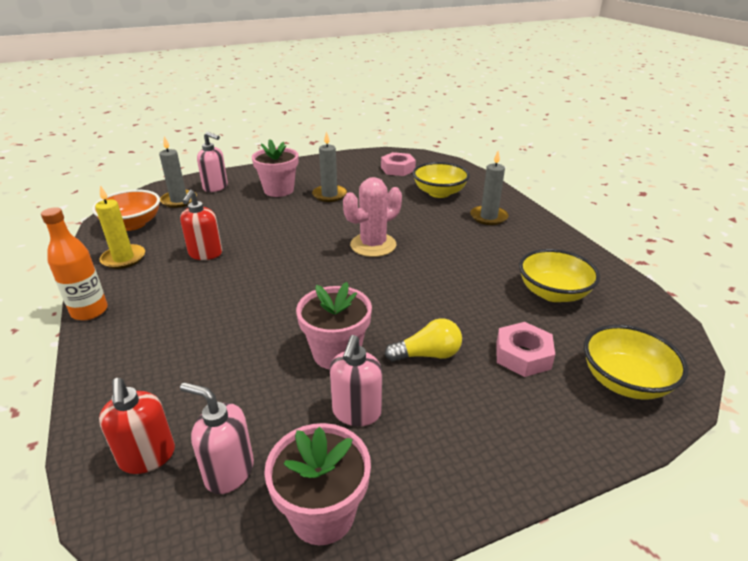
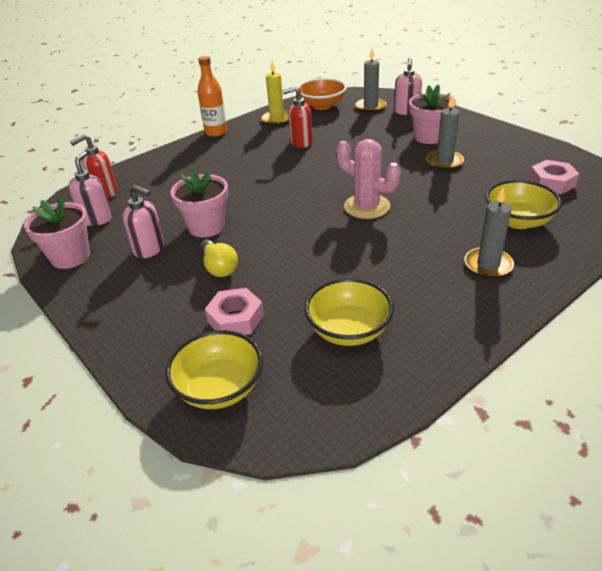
camera: 75 degrees right, 5 degrees up
pink soap dispenser [330,335,382,426] -> pink soap dispenser turned 150 degrees counterclockwise [123,185,164,259]

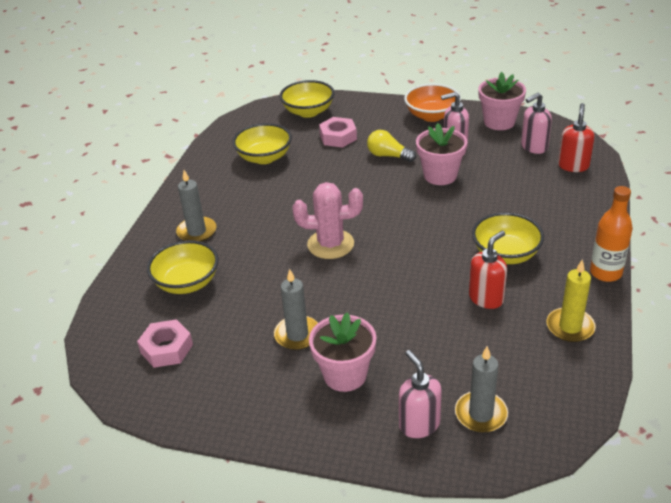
camera: 145 degrees right, 0 degrees up
pink soap dispenser [69,152,113,226] -> pink soap dispenser turned 90 degrees clockwise [521,93,552,154]
orange bowl [298,78,347,110] -> orange bowl moved to [404,83,461,122]
none -> yellow bowl [472,212,544,264]

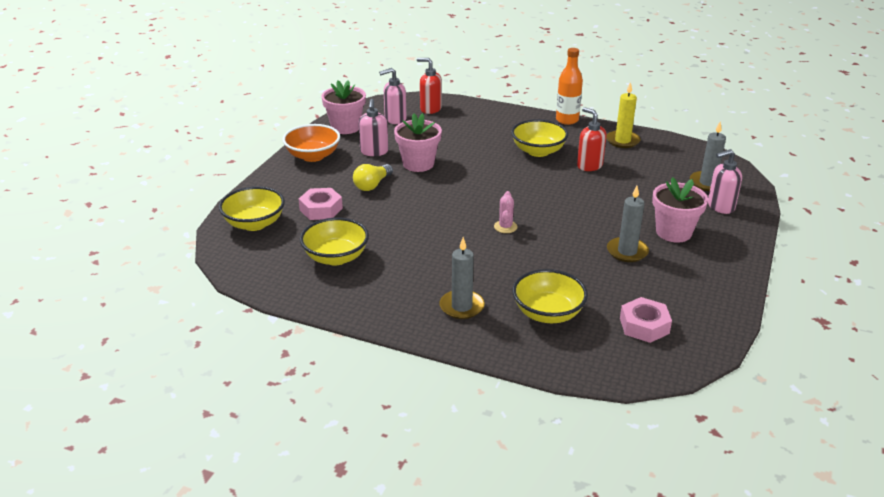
camera: 85 degrees left, 5 degrees down
pink cactus [293,182,363,259] -> pink cactus [494,191,518,233], size x0.53
pink soap dispenser [521,93,552,154] -> pink soap dispenser turned 90 degrees clockwise [379,68,407,124]

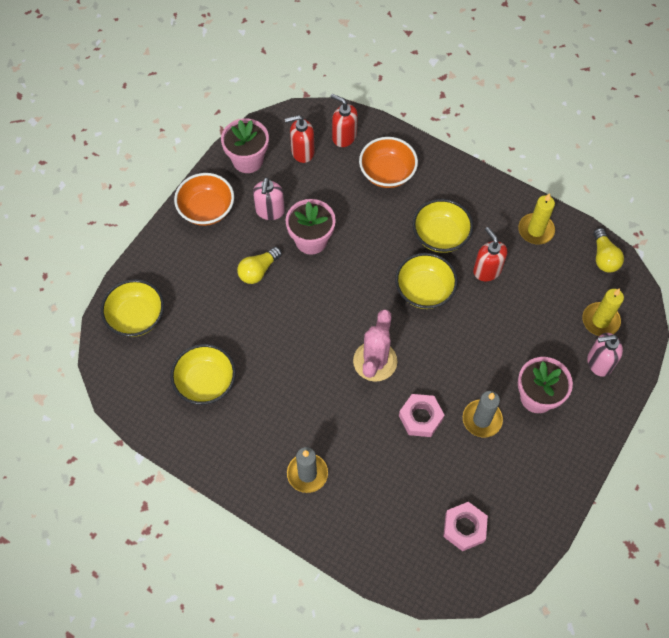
camera: 10 degrees right, 30 degrees up
pink nut [299,188,343,220] -> pink nut moved to [399,394,444,437]
pink soap dispenser [379,68,407,124] -> red soap dispenser [285,115,315,163]
pink cactus [494,191,518,233] -> pink cactus [353,309,397,382], size x1.90
yellow bowl [512,269,588,323] -> yellow bowl moved to [395,253,458,309]
orange bottle [556,48,583,125] -> none
grey candle [690,121,726,191] -> yellow candle [582,288,624,336]
none -> orange bowl [359,137,418,188]
none -> yellow light bulb [593,228,624,273]

